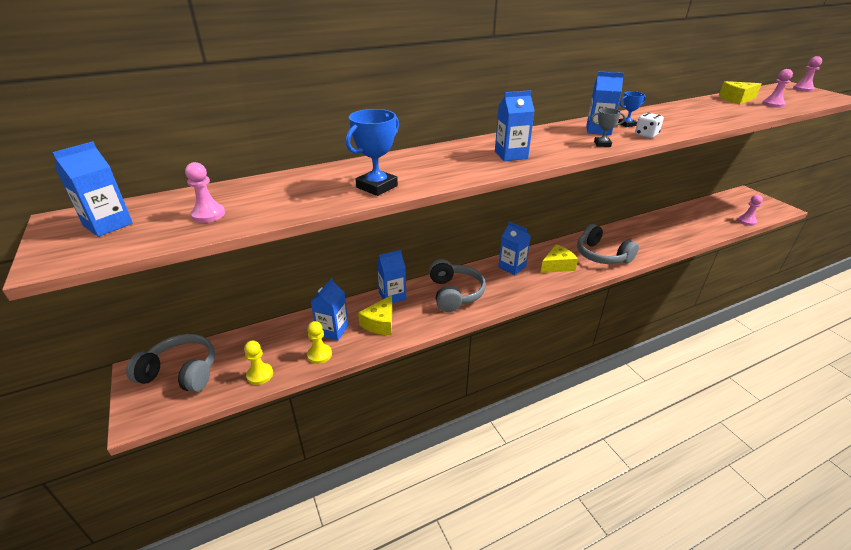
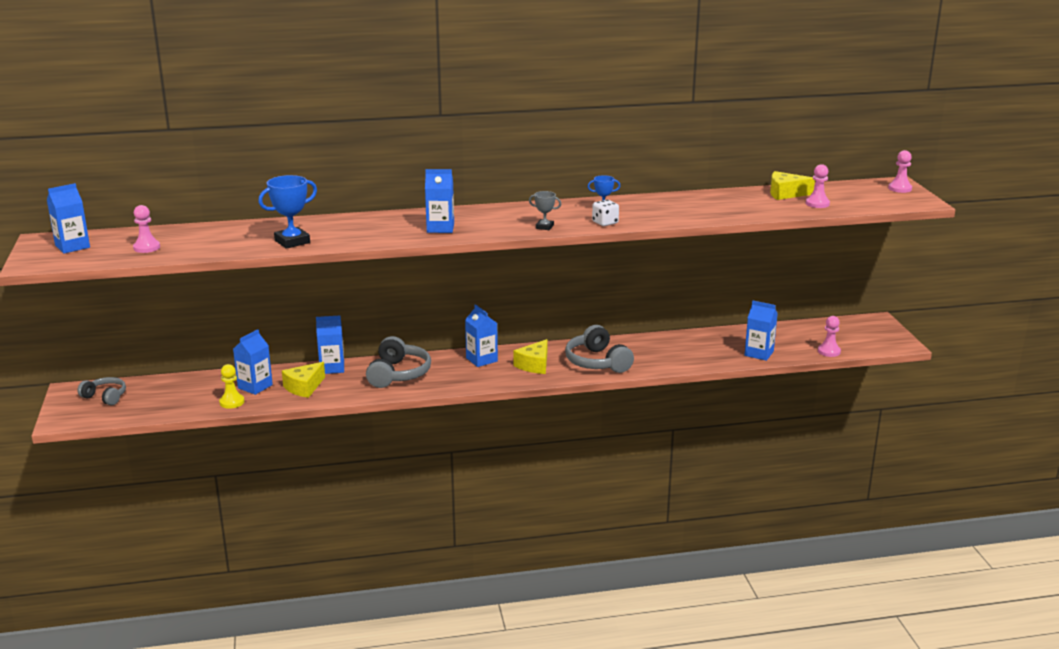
camera: 15 degrees right, 10 degrees down
grey headphones [126,334,215,392] -> grey headphones [77,377,126,406], size x0.62
yellow pawn [244,341,273,385] -> none
yellow cheese [540,244,578,273] -> yellow cheese turned 135 degrees clockwise [513,339,547,374]
blue carton [586,72,624,135] -> blue carton moved to [744,301,778,361]

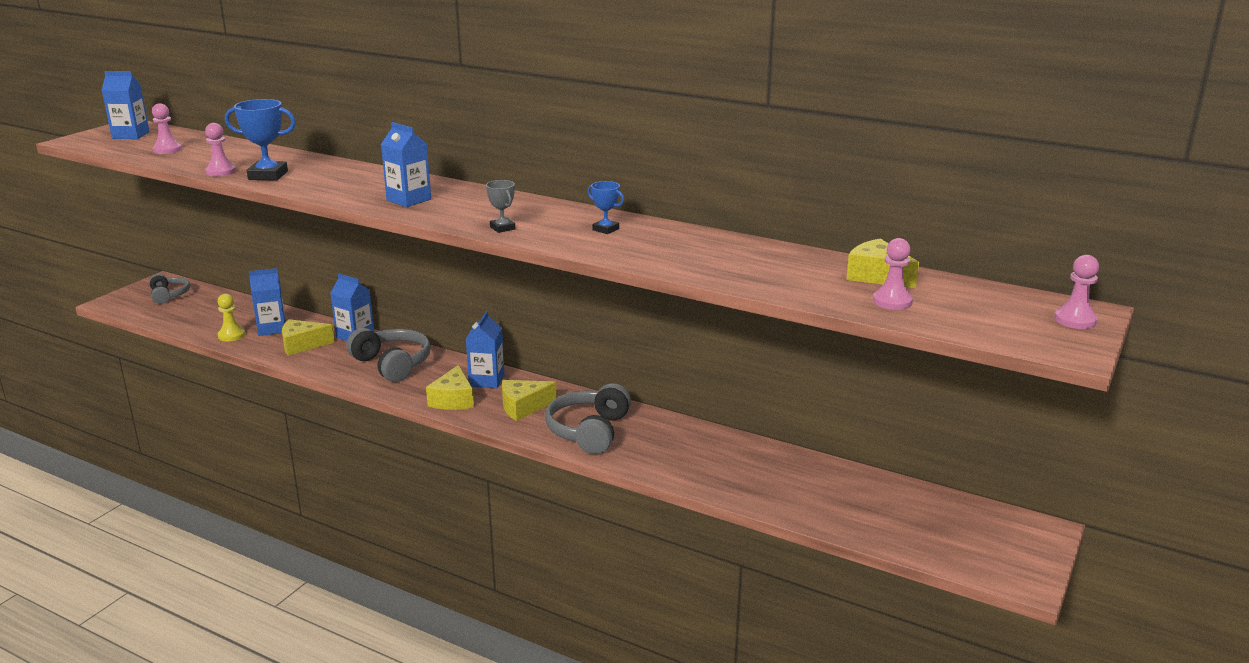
camera: 40 degrees right, 0 degrees up
grey headphones [366,336,431,388] -> grey headphones turned 90 degrees counterclockwise [347,328,431,382]
white dice [592,200,619,226] -> none
blue carton [744,301,778,361] -> none
pink pawn [818,316,841,357] -> pink pawn moved to [205,123,236,176]
none -> yellow cheese [426,365,474,410]

